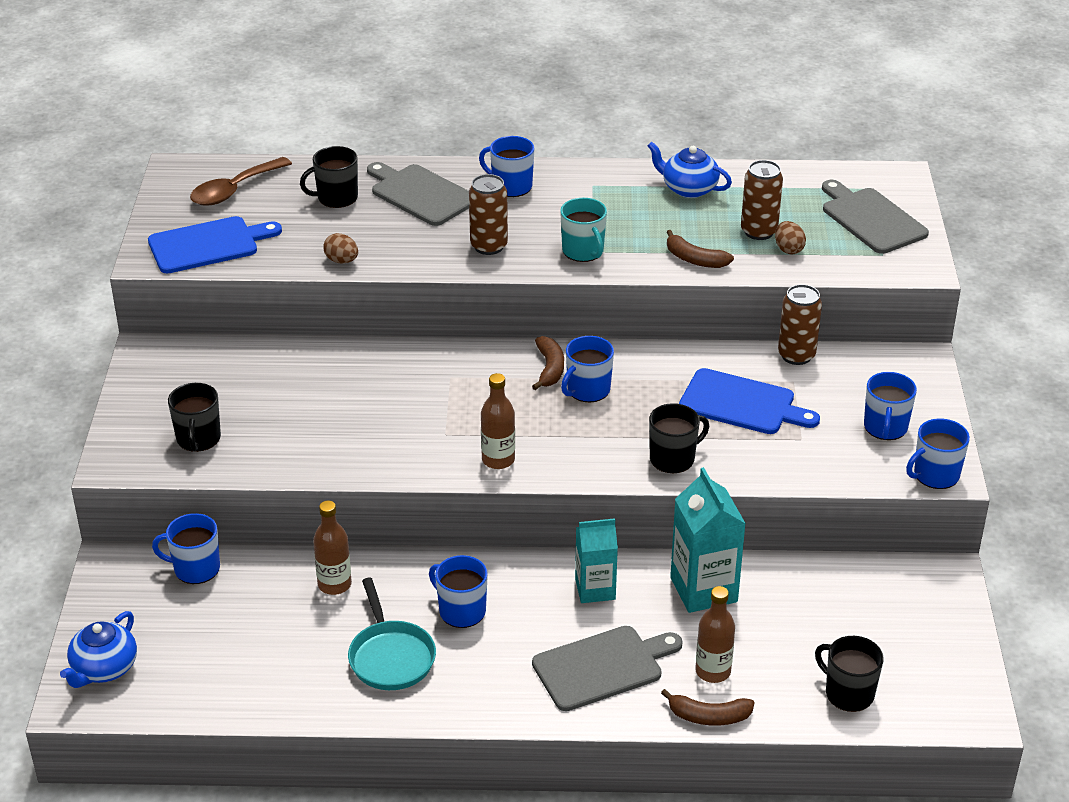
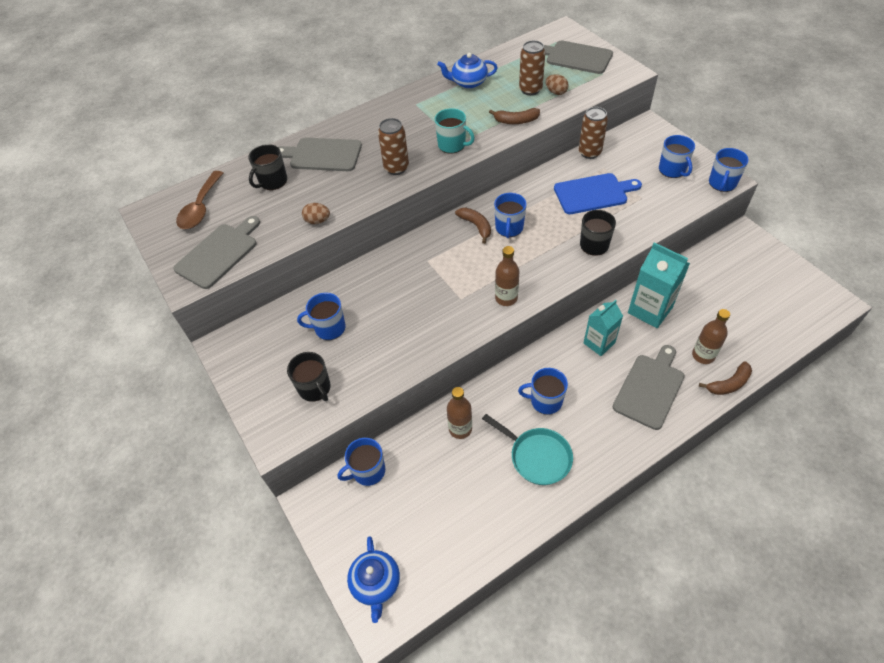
camera: 30 degrees left, 15 degrees up
blue cutting board [148,216,282,273] -> grey cutting board [173,216,260,289]
blue mug [479,136,534,197] -> blue mug moved to [297,292,346,340]
black mug [815,636,884,712] -> none

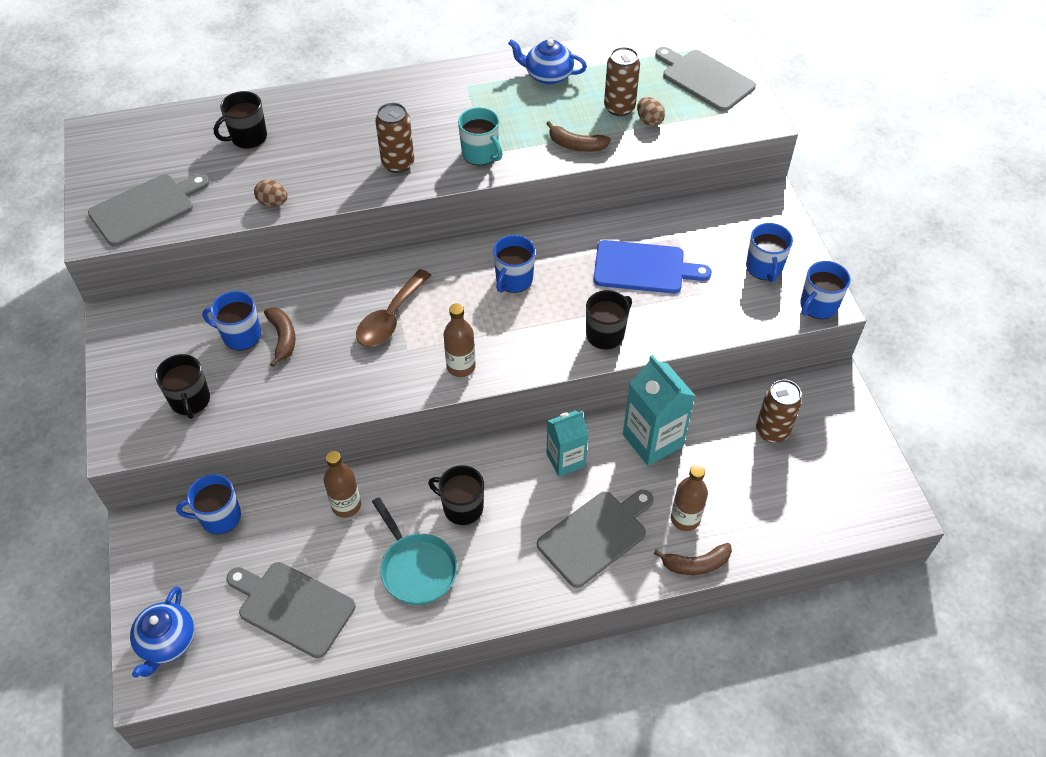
camera: 15 degrees right, 0 degrees up
brown spoon [176,171,223,229] -> brown spoon moved to [356,269,432,347]
grey cutting board [278,138,362,171] -> grey cutting board moved to [227,562,356,658]
brown banana [455,207,491,244] -> brown banana moved to [264,307,296,367]
blue mug [518,368,568,415] -> black mug [428,465,484,525]
brown can [579,107,608,159] -> brown can moved to [756,379,802,443]

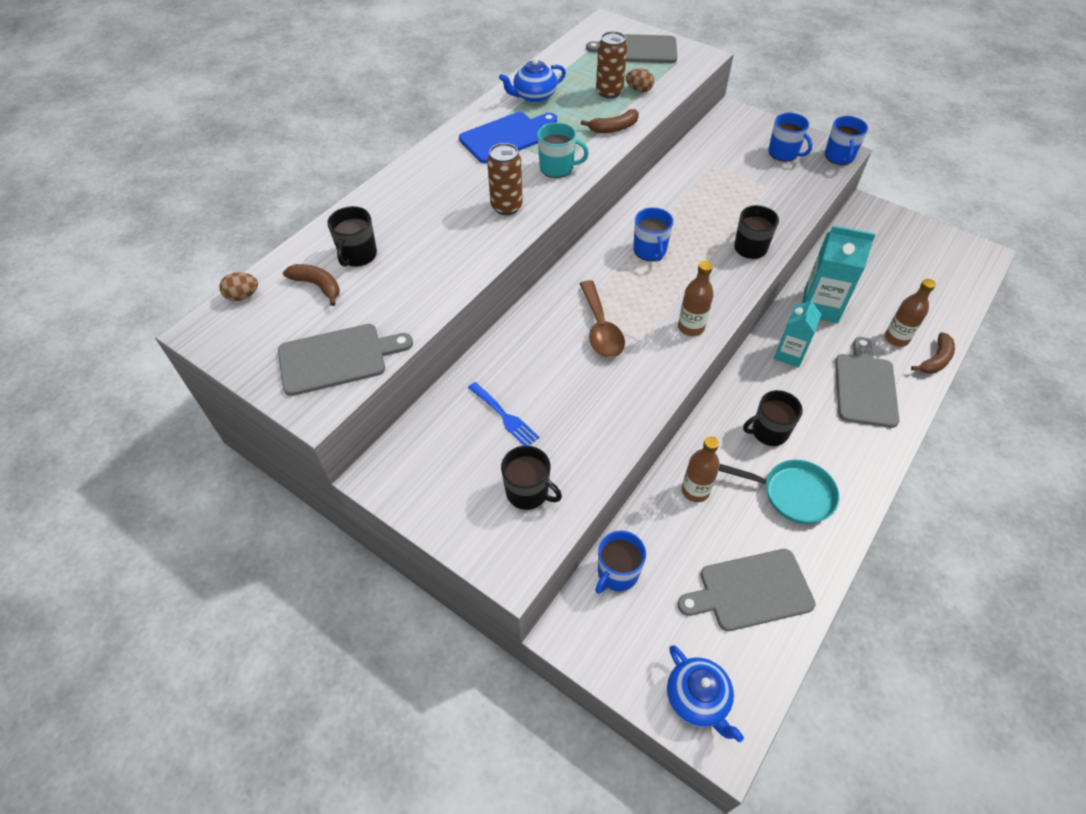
camera: 40 degrees left, 0 degrees up
grey cutting board [88,174,210,247] -> grey cutting board turned 60 degrees clockwise [278,324,413,396]
blue mug [202,291,261,350] -> blue fork [468,382,539,446]
brown egg [254,180,288,207] -> brown egg moved to [219,272,258,301]
brown banana [264,307,296,367] -> brown banana moved to [283,264,340,306]
blue cutting board [594,240,712,294] -> blue cutting board moved to [459,112,557,163]
brown can [756,379,802,443] -> none

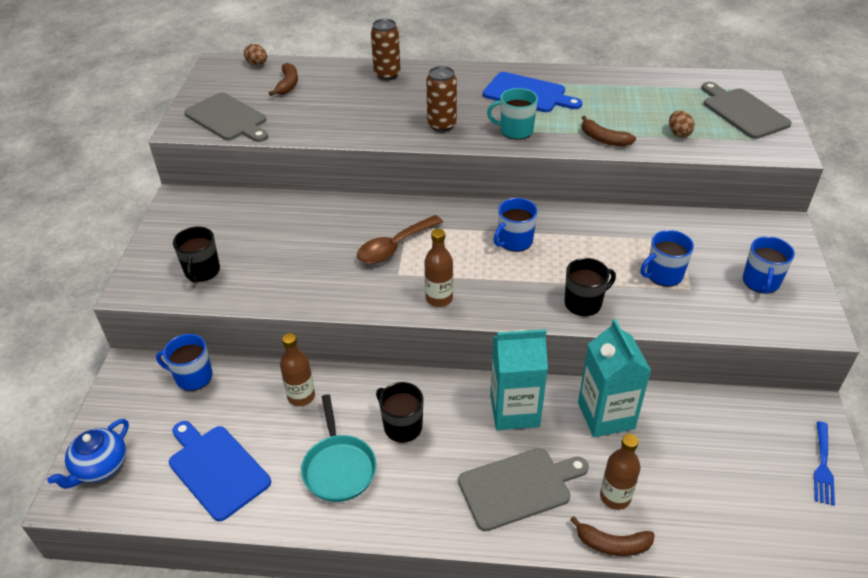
camera: 60 degrees right, 10 degrees down
black mug [327,206,377,267] -> none
blue fork [468,382,539,446] -> blue fork moved to [814,421,835,506]
blue teapot [499,58,566,103] -> none
turquoise mug [538,122,589,178] -> turquoise mug turned 120 degrees clockwise [487,88,538,140]
brown can [596,31,627,98] -> brown can moved to [371,19,401,80]
grey cutting board [677,549,816,631] -> blue cutting board [169,421,271,521]
turquoise carton [774,298,821,367] -> turquoise carton [490,329,548,430], size x1.50
blue mug [825,116,868,165] -> blue mug moved to [641,230,694,287]

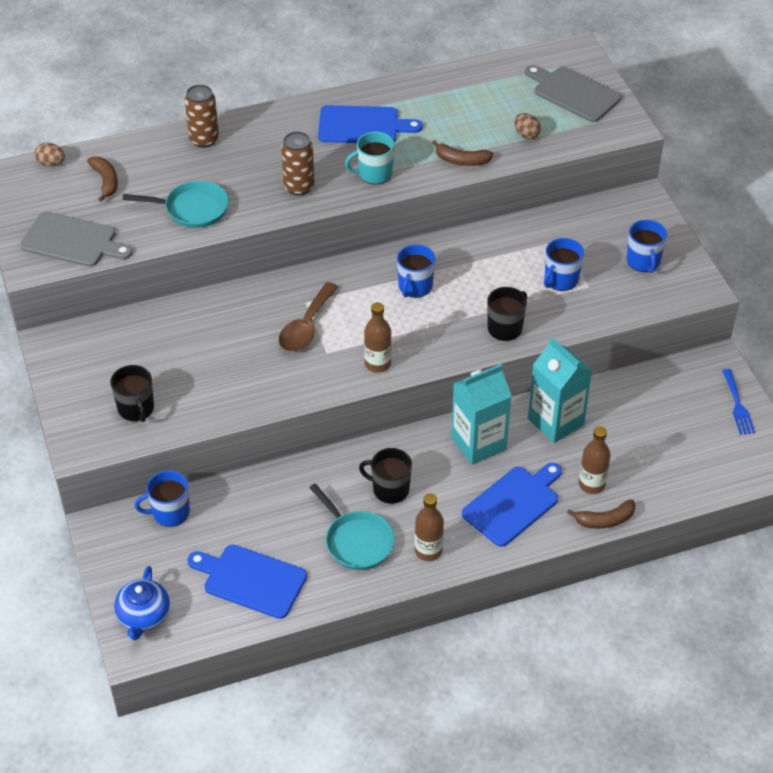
camera: 25 degrees left, 5 degrees up
brown bottle [280,333,315,406] -> brown bottle moved to [415,493,444,561]
grey cutting board [458,448,589,531] -> blue cutting board [462,463,562,547]
none -> turquoise pan [123,181,229,228]

